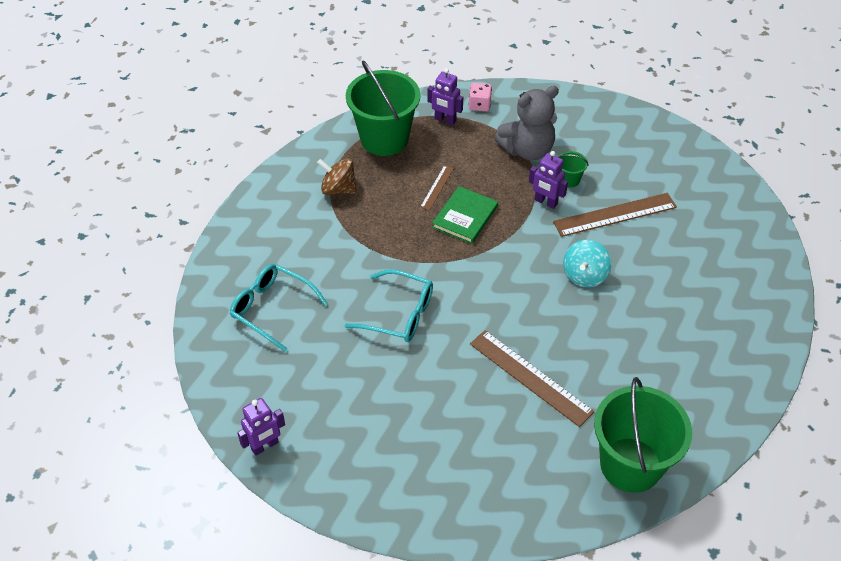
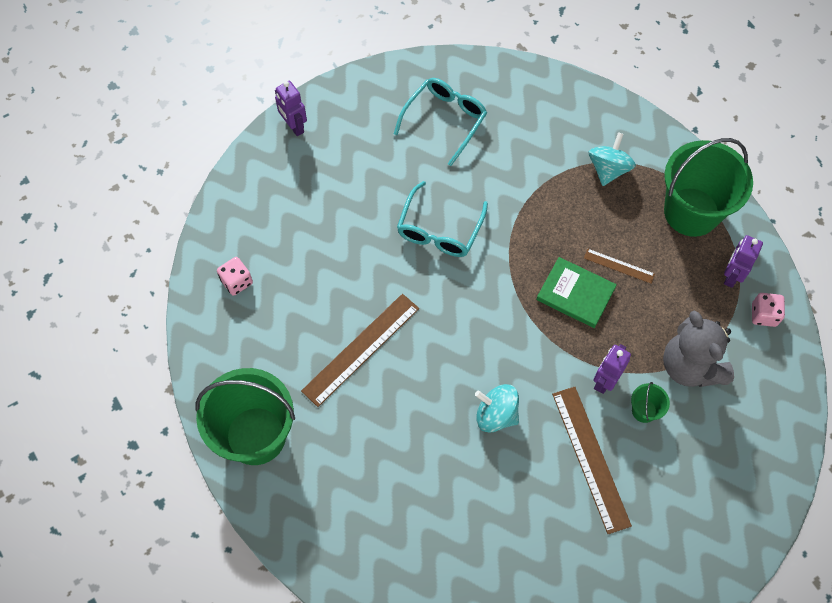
camera: 90 degrees right, 15 degrees up
brown spinning top [317,158,357,195] -> turquoise spinning top [589,132,636,186]
none -> pink dice [217,257,253,296]

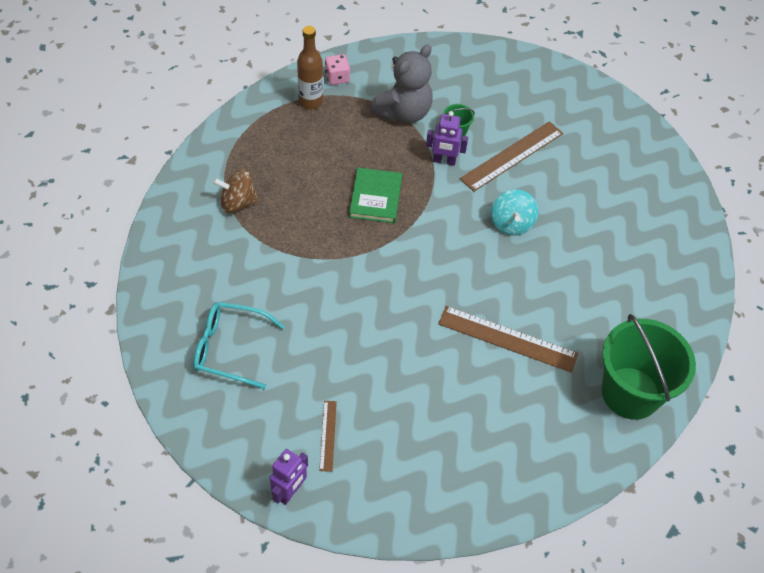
camera: 115 degrees left, 10 degrees down
pink dice [217,257,253,296] -> none
turquoise glasses [397,181,488,257] -> none
brown ruler [584,249,655,284] -> brown ruler moved to [319,401,337,472]
turquoise spinning top [589,132,636,186] -> brown spinning top [213,169,259,213]
green bucket [664,138,753,237] -> none
purple robot [724,235,763,288] -> brown bottle [297,26,323,110]

